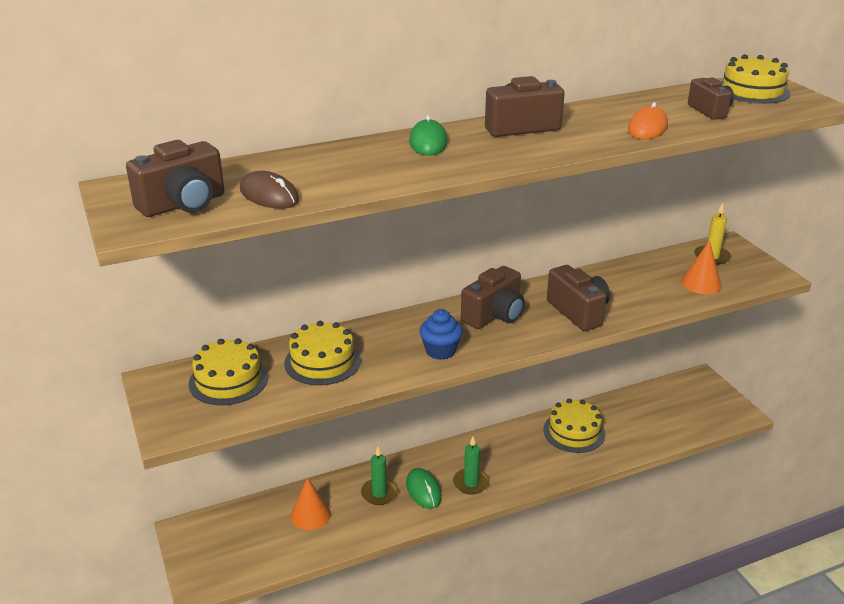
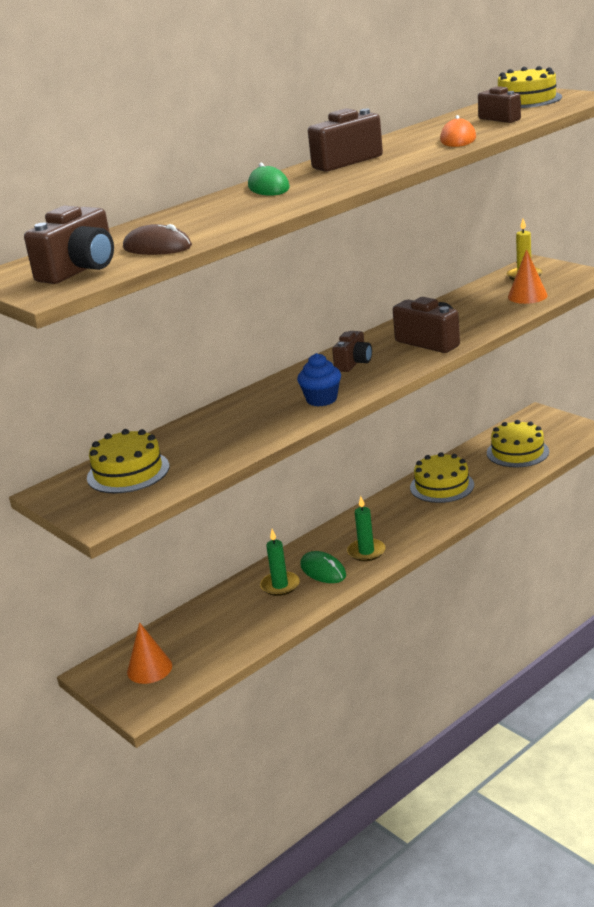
camera: 15 degrees left, 5 degrees down
yellow cake [284,321,361,385] -> yellow cake moved to [487,420,549,468]
orange cone [291,478,331,530] -> orange cone moved to [127,622,172,684]
brown camera [461,266,525,329] -> brown camera [332,331,372,372], size x0.66

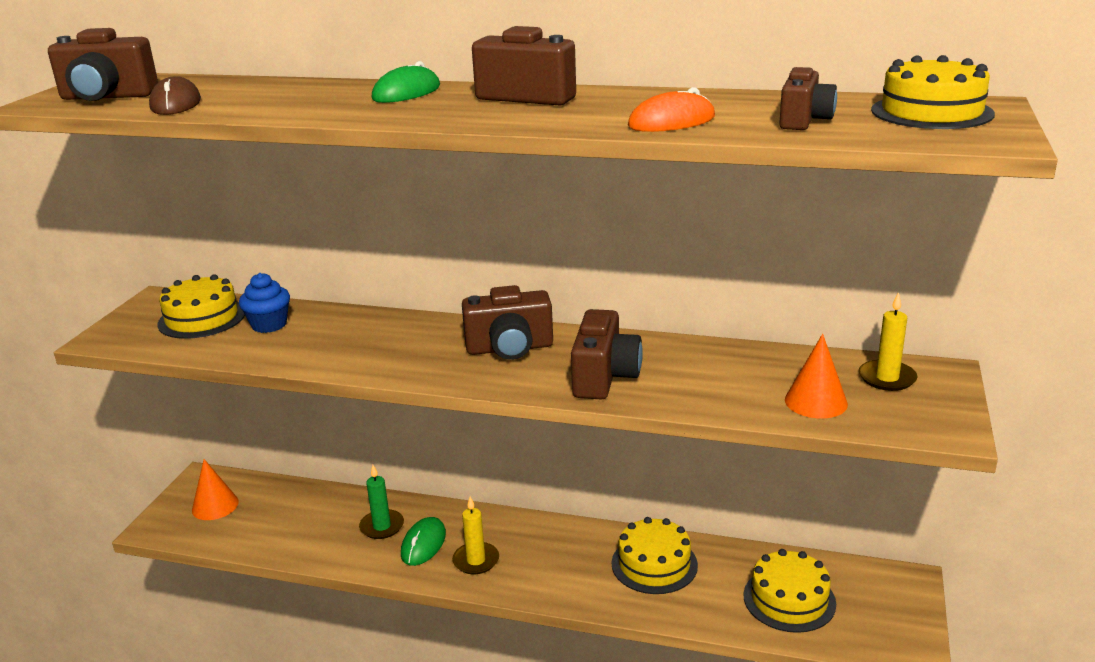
camera: 55 degrees right, 0 degrees up
blue cupcake [297,353,341,406] -> blue cupcake moved to [239,273,290,333]
brown camera [332,331,372,372] -> brown camera [462,285,553,360], size x1.51
green candle [347,496,386,561] -> yellow candle [452,497,499,574]

